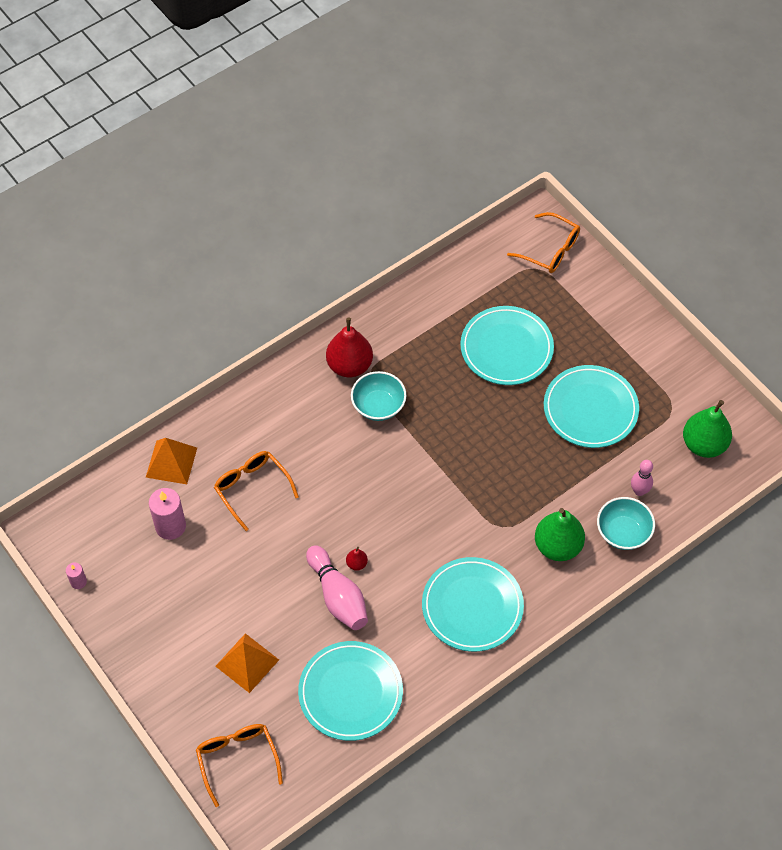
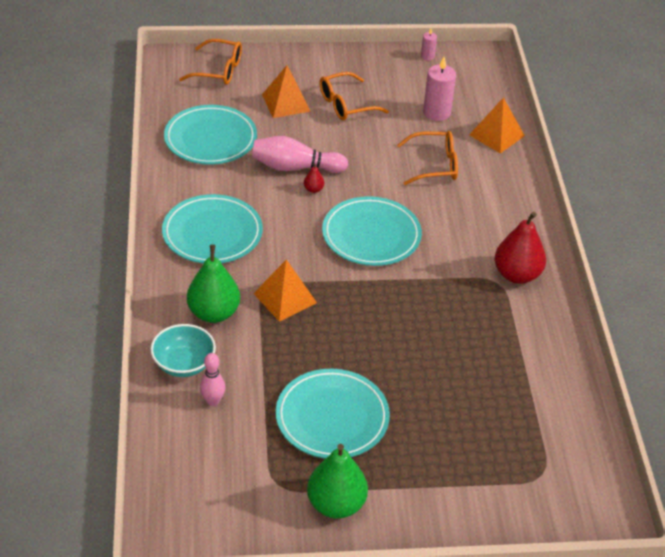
camera: 120 degrees right, 15 degrees down
turquoise bowl [351,371,407,421] -> none
turquoise plate [460,306,554,385] -> turquoise plate moved to [322,196,422,266]
orange glasses [507,212,580,273] -> orange glasses moved to [320,72,389,120]
green pear [683,400,732,458] -> green pear moved to [307,444,368,519]
none -> orange pyramid [253,259,317,322]

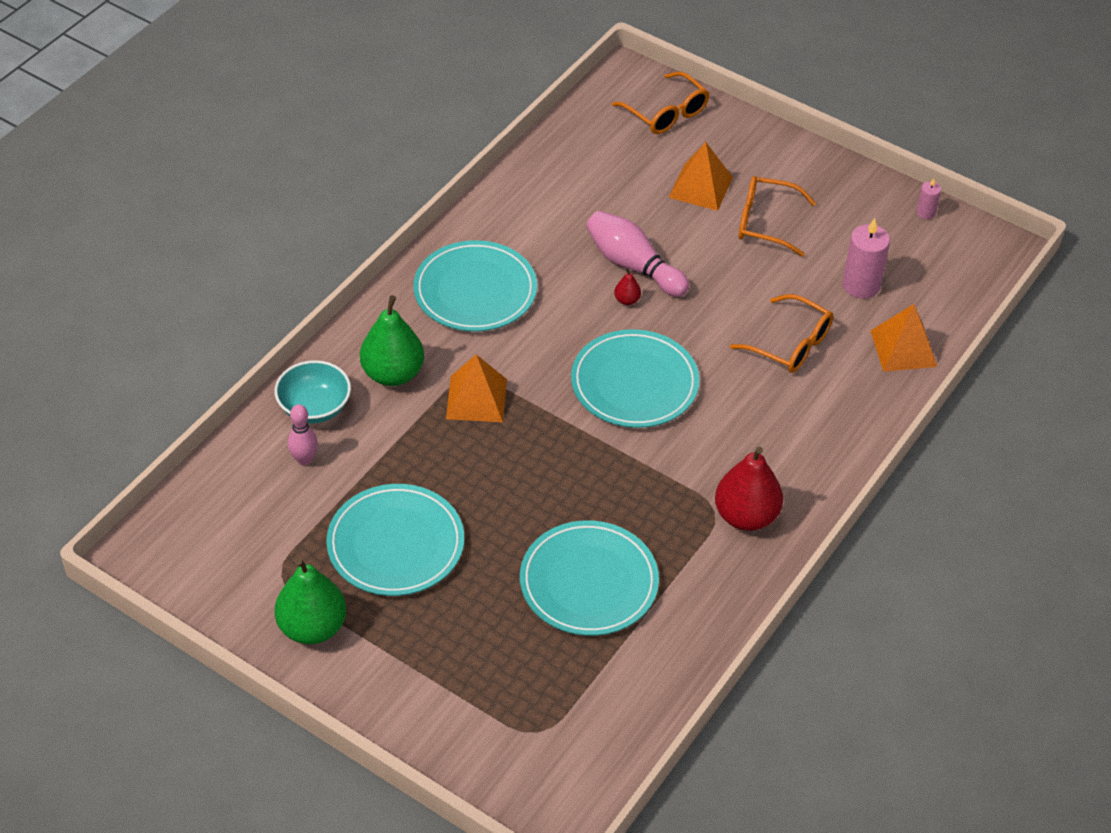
camera: 40 degrees right, 5 degrees up
turquoise plate [164,105,257,165] -> turquoise plate moved to [520,520,659,636]

